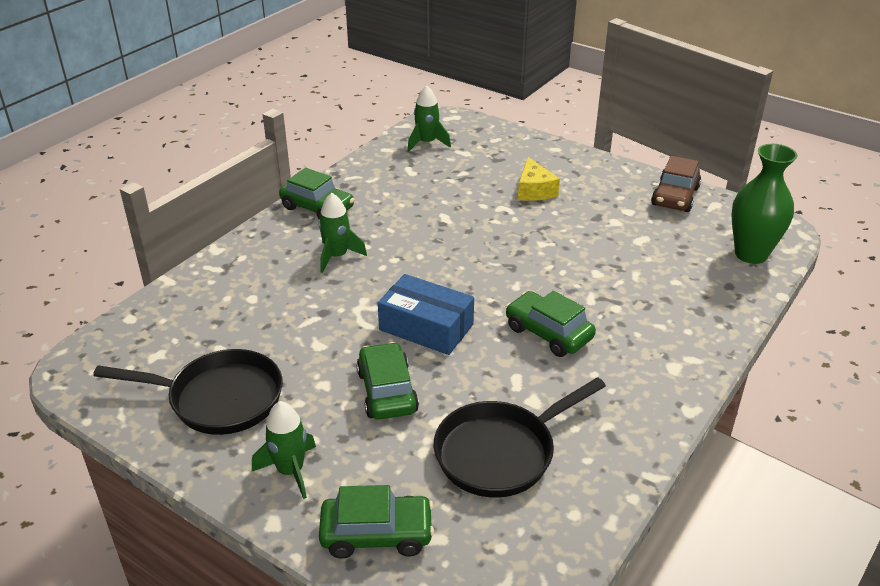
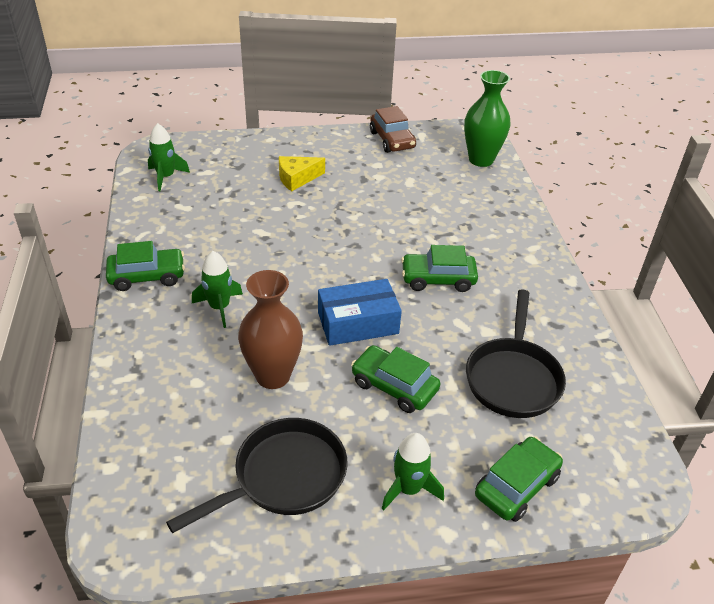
camera: 45 degrees left, 5 degrees up
yellow cheese [518,157,560,201] -> yellow cheese turned 120 degrees clockwise [279,156,325,191]
none -> brown vase [238,270,303,389]

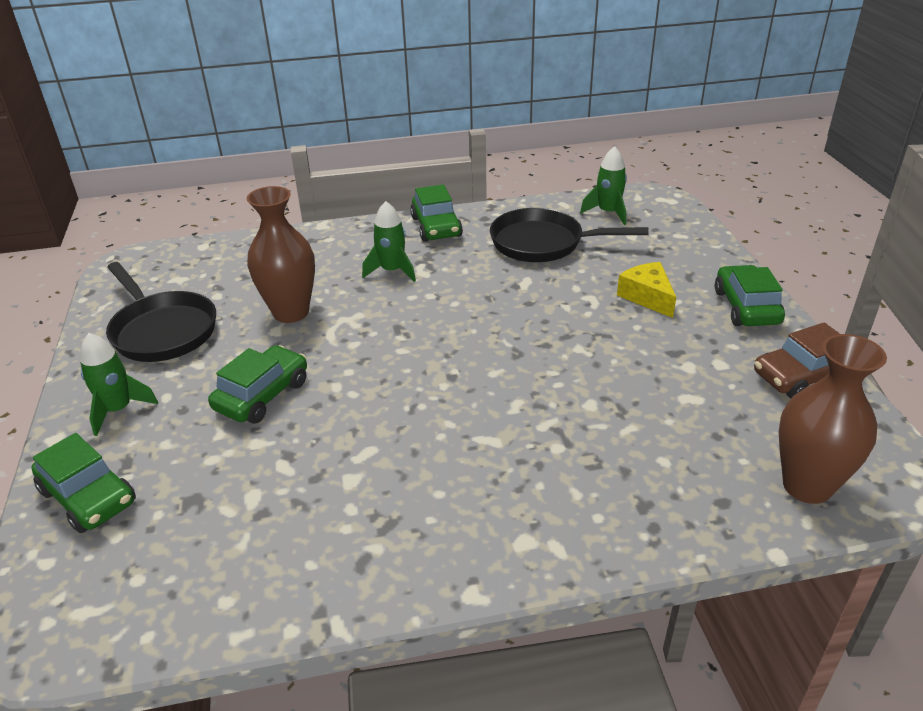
camera: 90 degrees right, 5 degrees down
blue box [318,279,402,346] -> none
green car [401,245,478,292] -> green car moved to [715,265,785,326]
green vase [464,70,511,167] -> brown vase [779,334,887,504]
black pan [466,289,566,418] -> black pan moved to [490,208,649,262]

